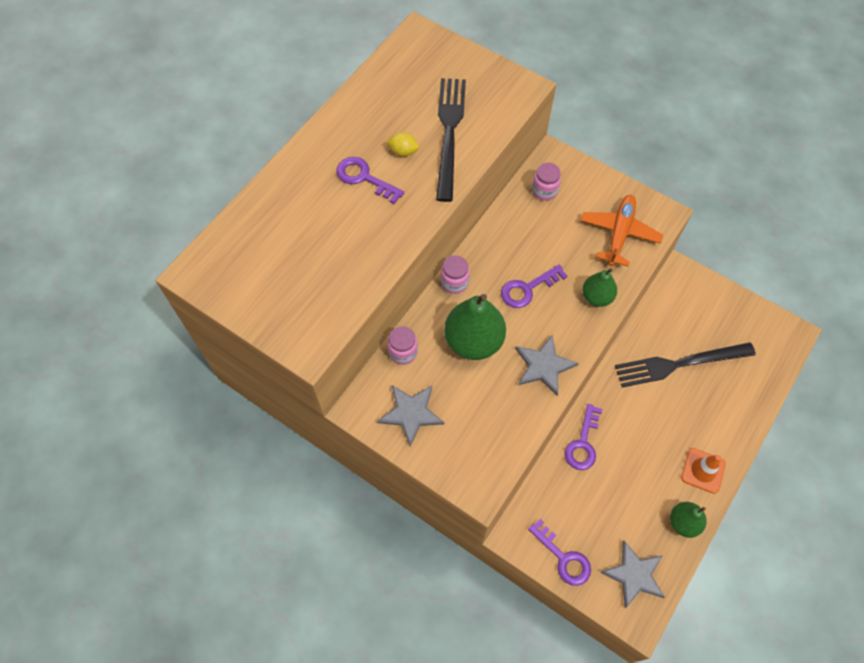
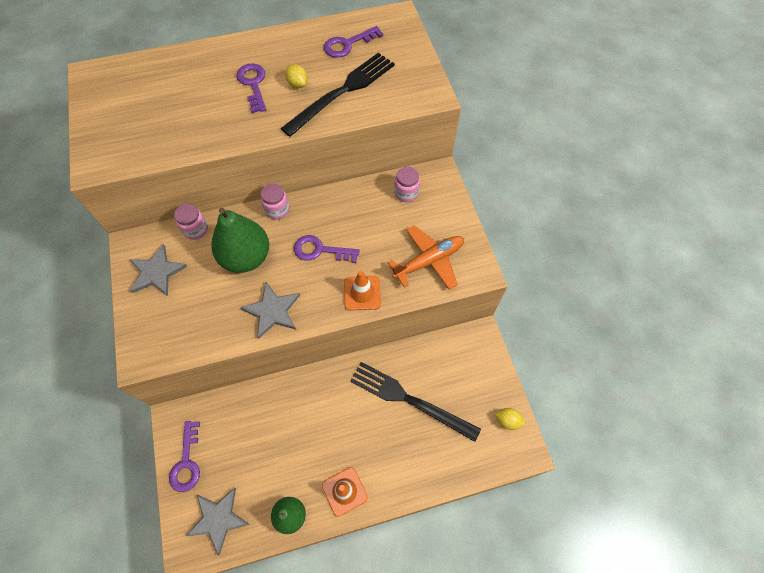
camera: 40 degrees right, 0 degrees up
purple key [564,404,602,470] -> purple key moved to [324,26,383,58]
green pear [582,268,617,307] -> orange traffic cone [344,271,381,311]
none -> yellow lemon [495,408,525,430]

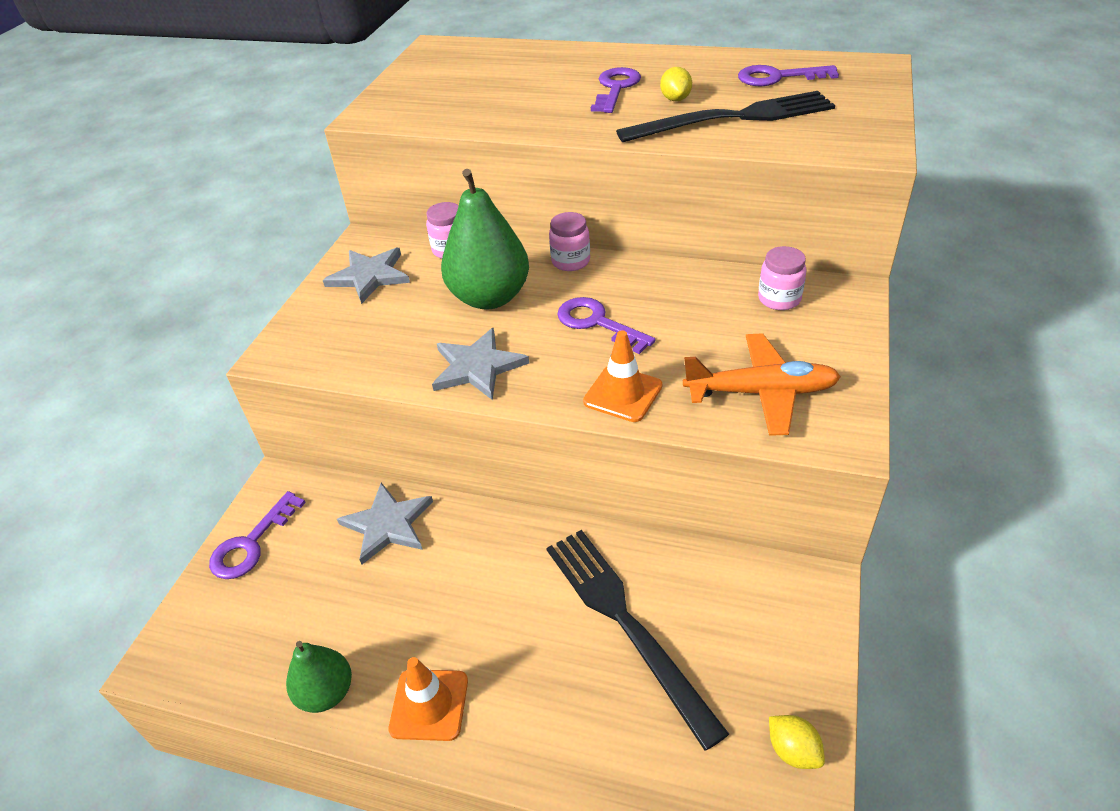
camera: 35 degrees right, 20 degrees down
grey star [186,488,249,555] -> grey star moved to [337,483,433,565]

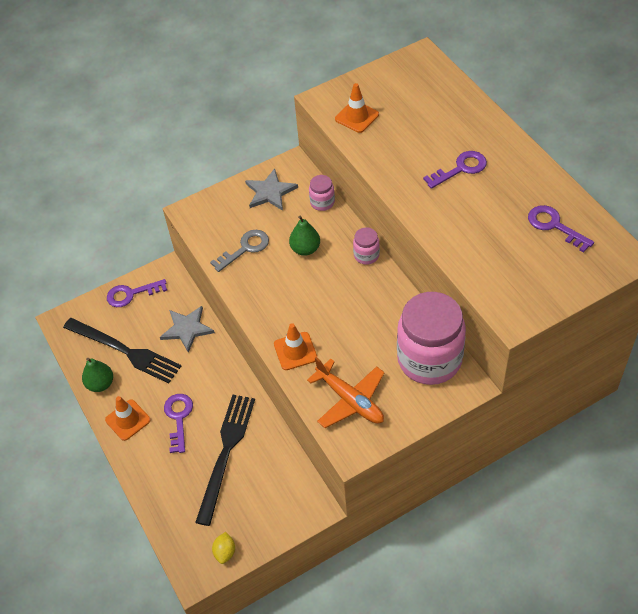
camera: 45 degrees right, 10 degrees up
grey star [432,328,529,400] -> none
green pear [441,169,529,310] -> green pear [289,216,320,256], size x0.58
purple key [557,297,655,354] -> purple key moved to [164,394,193,453]
black fork [616,91,835,142] -> black fork moved to [63,318,181,384]
yellow lemon [660,67,692,101] -> none
pink jar [758,246,807,310] -> pink jar [397,292,466,385], size x2.33
none -> grey key [210,230,269,272]
none -> orange traffic cone [335,83,379,133]

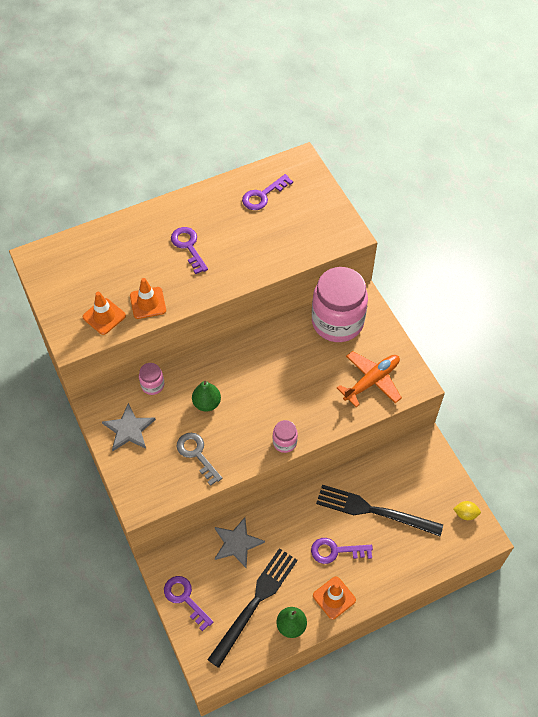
camera: 90 degrees left, 5 degrees up
purple key [107,279,167,307] -> purple key turned 150 degrees clockwise [164,576,214,631]
orange traffic cone [274,323,317,370] -> orange traffic cone moved to [130,278,166,319]
pink jar [353,227,380,265] -> pink jar moved to [273,420,298,453]

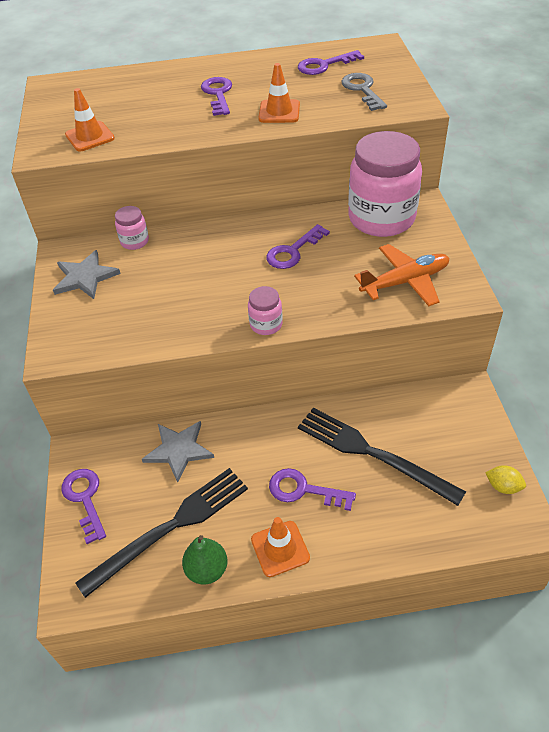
camera: 20 degrees right, 10 degrees down
orange traffic cone [130,278,166,319] -> orange traffic cone moved to [258,63,300,123]
grey key [177,433,222,486] -> grey key moved to [341,73,387,111]
green pear [192,381,221,412] -> none
none -> purple key [266,224,330,269]

